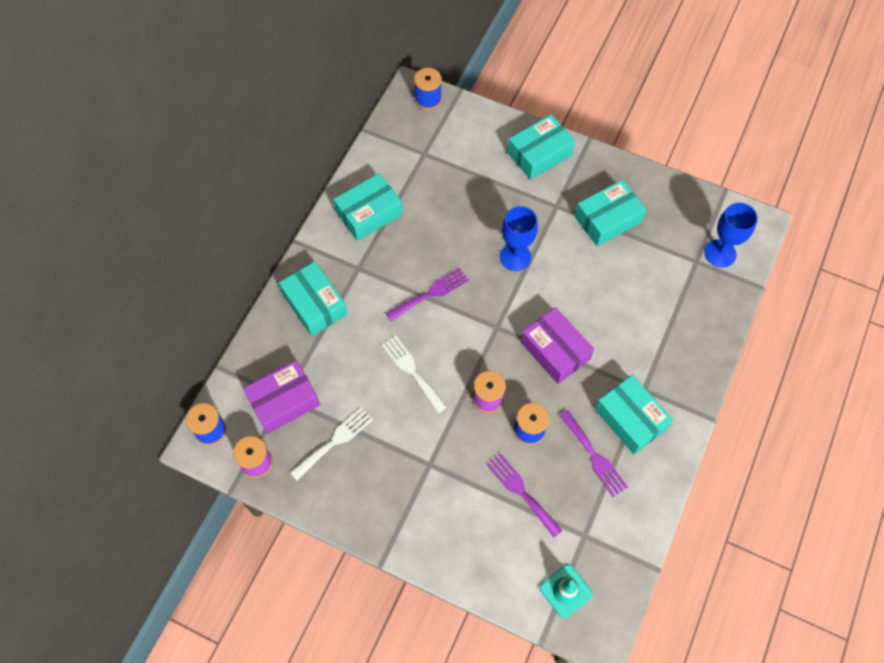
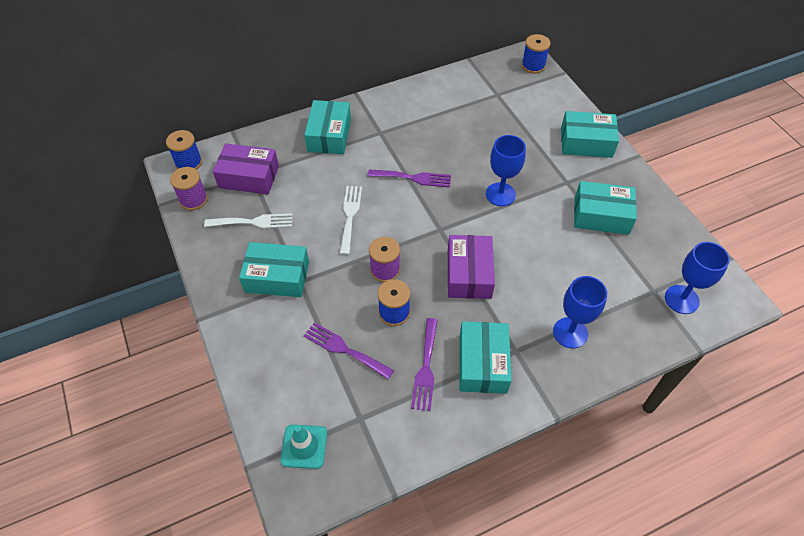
camera: 40 degrees right, 10 degrees down
turquoise box [333,173,403,241] -> turquoise box moved to [239,242,309,297]
purple fork [487,453,562,538] -> purple fork turned 60 degrees counterclockwise [304,322,394,379]
none -> blue goblet [553,276,607,348]

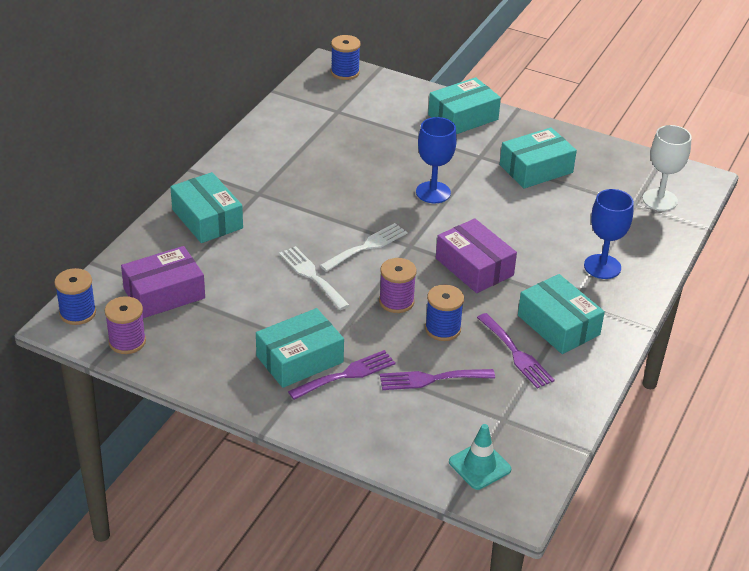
camera: 40 degrees left, 15 degrees down
white fork [204,213,293,229] -> white fork moved to [320,223,408,272]
purple fork [368,169,451,188] -> purple fork moved to [288,350,396,400]
blue goblet [665,242,730,314] -> white goblet [643,125,692,211]

